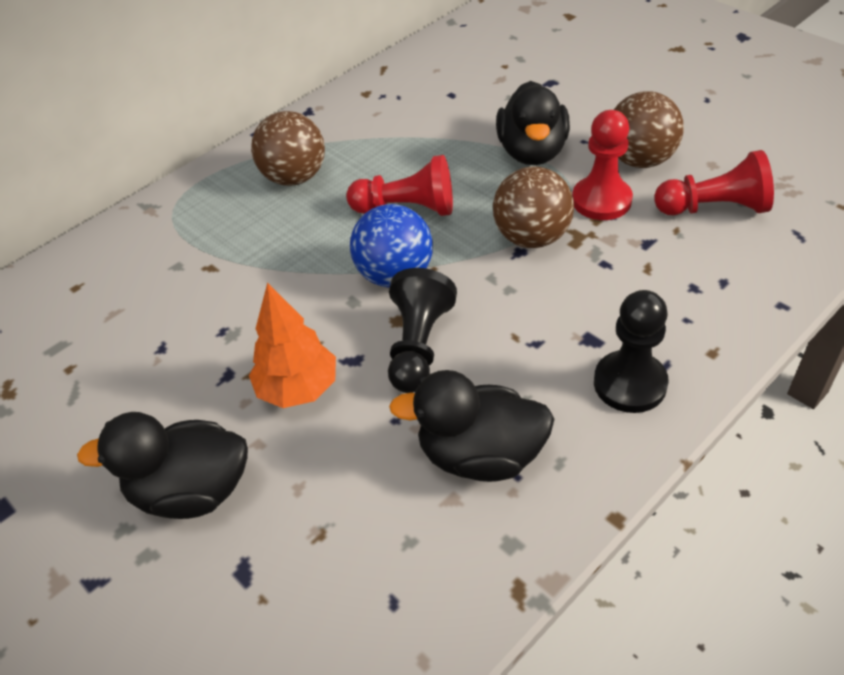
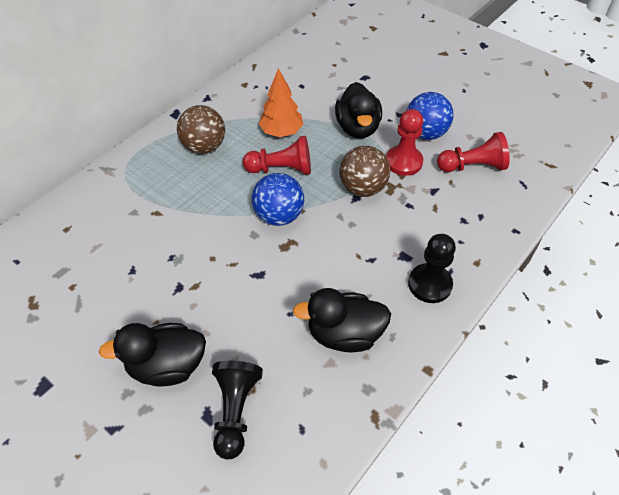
camera: 10 degrees left, 5 degrees up
orange tree [249,283,336,408] -> orange tree moved to [259,68,303,137]
black pawn [388,268,457,393] -> black pawn moved to [212,361,263,459]
brown ball [614,91,684,168] -> blue ball [407,92,453,140]

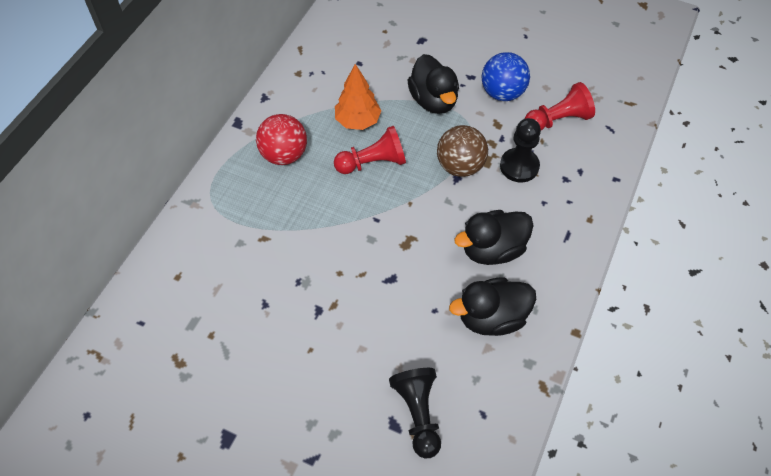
camera: 15 degrees left, 5 degrees up
black duck [99,323,206,387] -> black duck moved to [454,210,534,265]
brown ball [177,105,225,154] -> red ball [256,114,307,165]
blue ball [252,173,304,226] -> none
red pawn [386,109,423,176] -> none
black pawn [408,234,456,303] -> black pawn moved to [500,118,541,182]

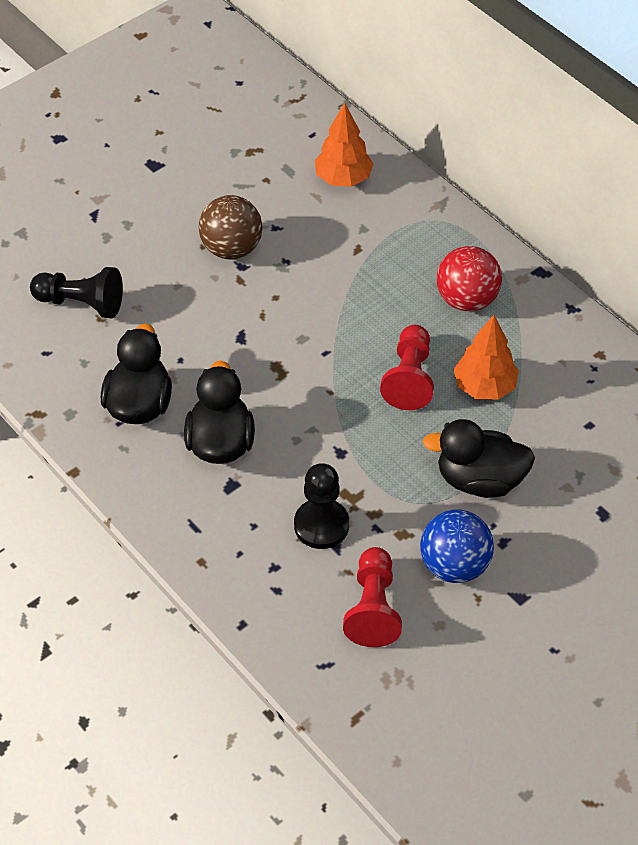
camera: 115 degrees right, 5 degrees down
brown ball [437,125,488,177] -> brown ball moved to [199,195,263,260]
none -> orange tree [315,103,374,187]

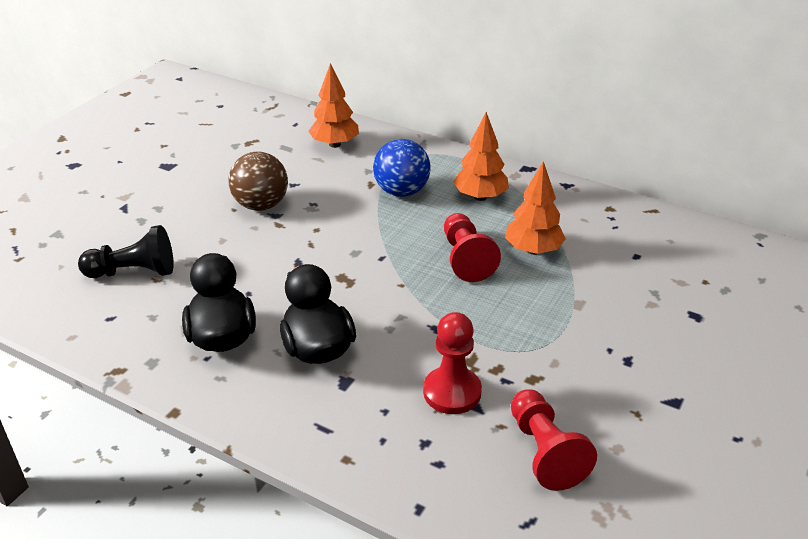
camera: 20 degrees left, 15 degrees down
black pawn [294,463,349,549] -> red pawn [423,312,482,414]
blue ball [420,510,494,583] -> blue ball moved to [373,139,431,197]
black duck [423,419,535,498] -> none
red ball [437,246,502,311] -> orange tree [453,112,509,201]

